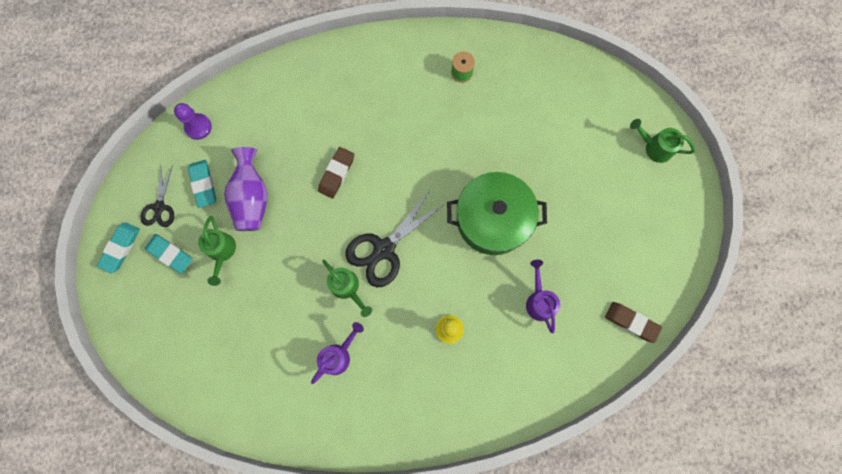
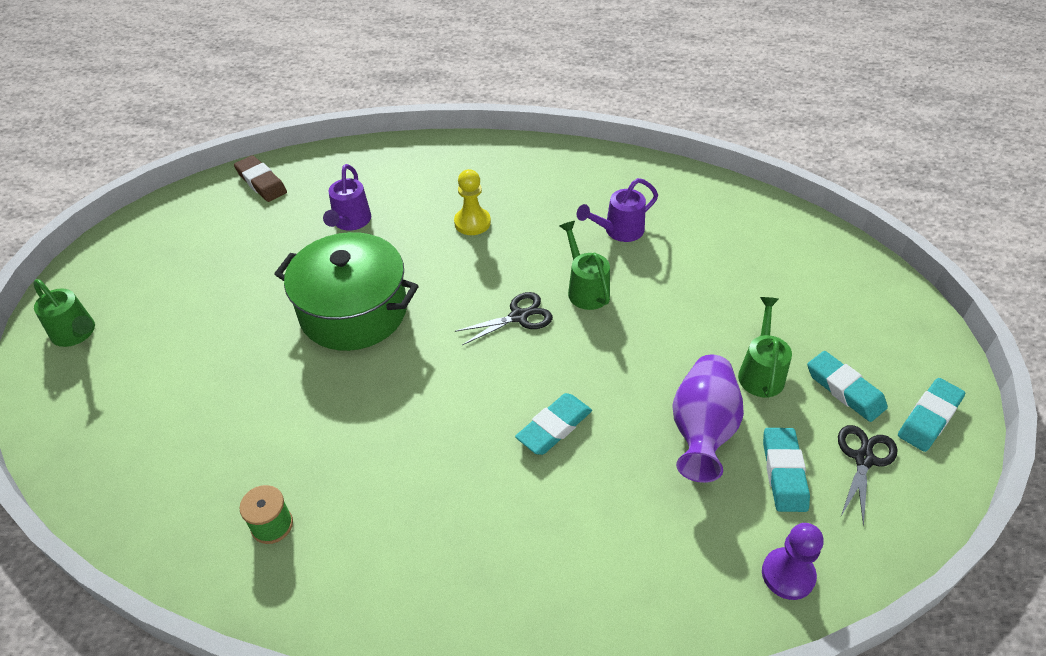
camera: 160 degrees left, 30 degrees down
brown eraser [318,147,354,198] -> turquoise eraser [515,393,592,455]
black scissors [345,192,445,287] -> black scissors [454,292,553,345], size x0.59

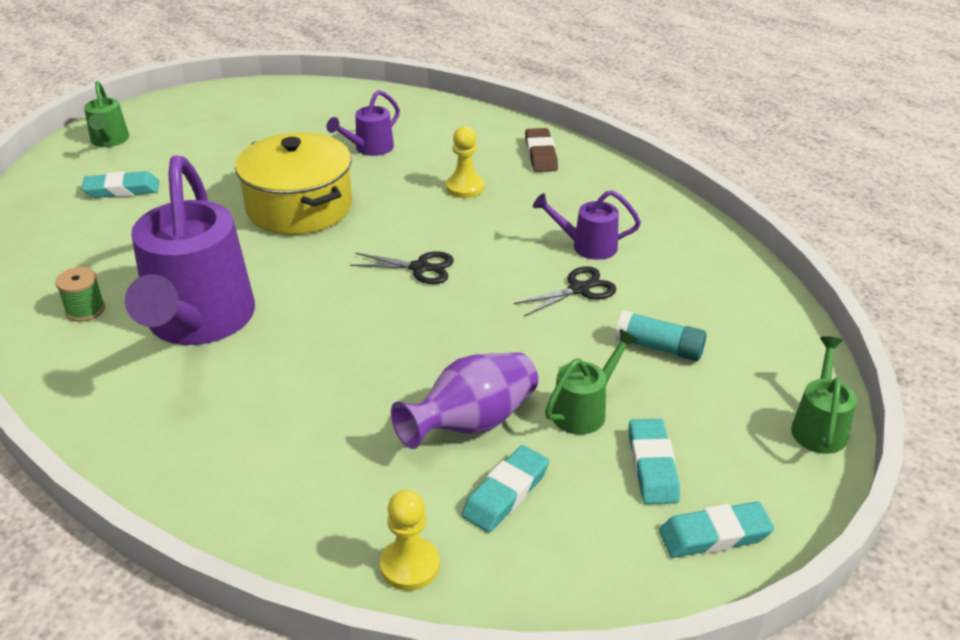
camera: 35 degrees right, 10 degrees down
brown eraser [234,155,287,202] -> brown eraser moved to [525,128,558,172]
green pot [274,232,419,351] -> yellow pot [235,132,352,235]
turquoise eraser [515,393,592,455] -> turquoise eraser moved to [81,171,159,198]
green watering can [560,221,610,310] -> green watering can moved to [791,336,857,454]
purple pawn [762,523,824,600] -> yellow pawn [380,490,440,591]
black scissors [838,425,897,526] -> black scissors moved to [513,266,616,316]
none -> purple watering can [125,156,255,345]
none -> turquoise glue stick [615,310,707,361]

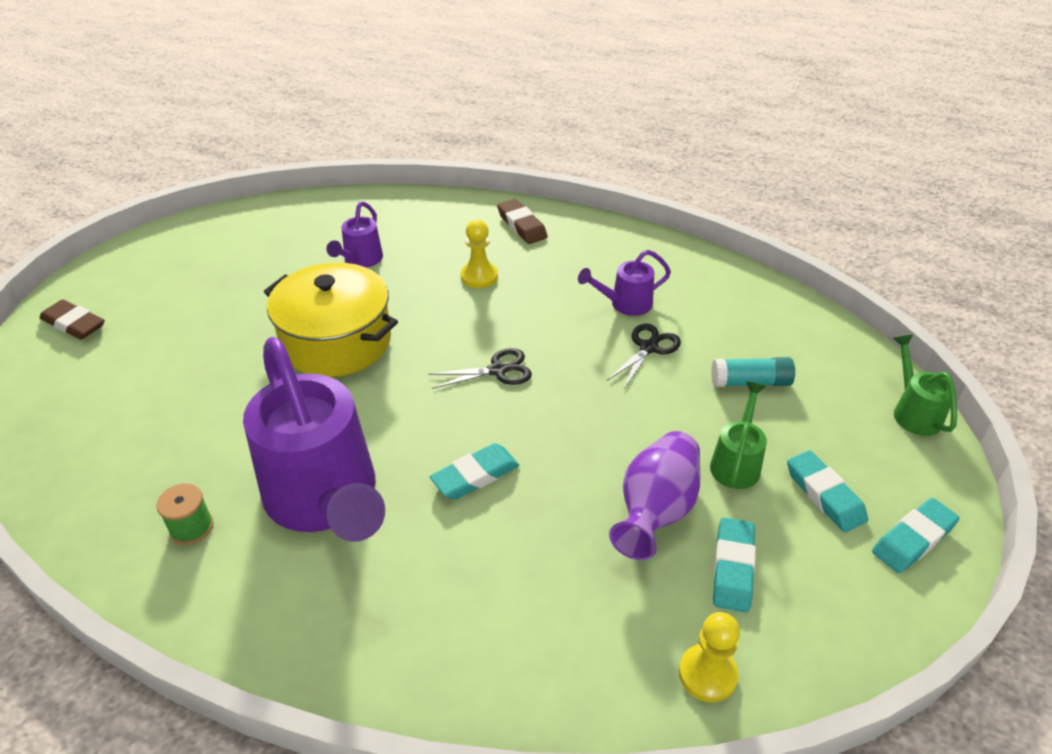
camera: 25 degrees left, 5 degrees up
turquoise eraser [81,171,159,198] -> turquoise eraser moved to [430,443,519,500]
green watering can [84,81,129,147] -> brown eraser [40,299,105,340]

